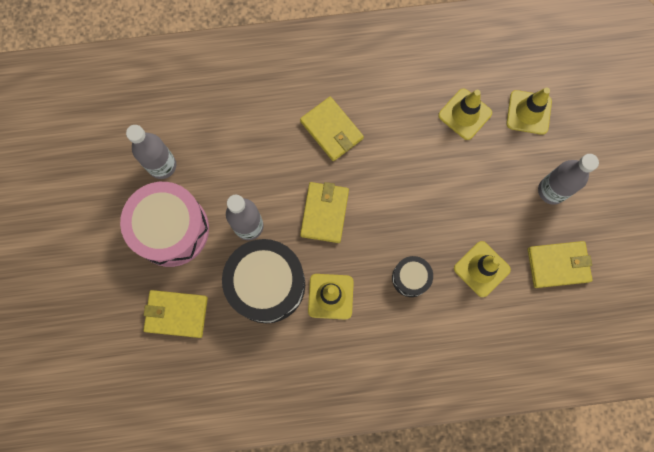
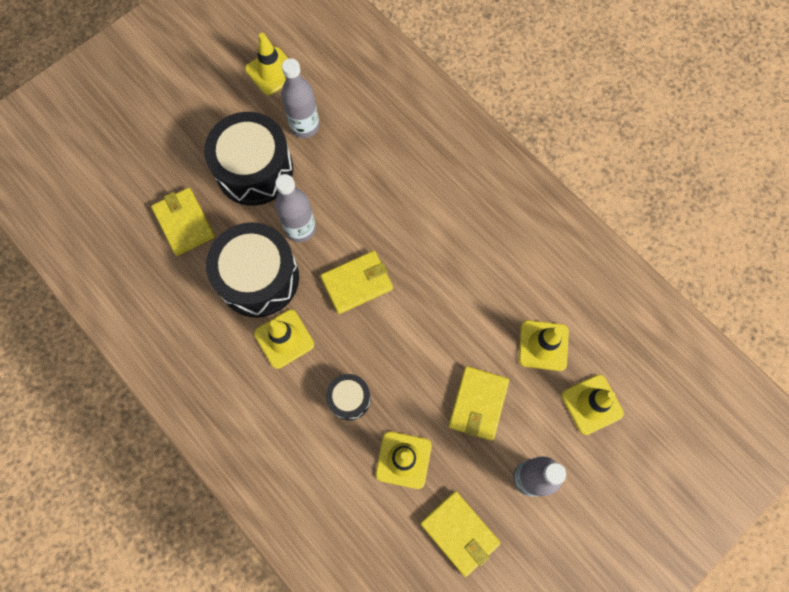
camera: 55 degrees right, 5 degrees down
pink drum [120,182,209,267] -> black drum [204,112,293,206]
yellow wallet [300,97,364,161] -> yellow wallet moved to [448,366,509,441]
none -> yellow traffic cone [245,33,289,95]

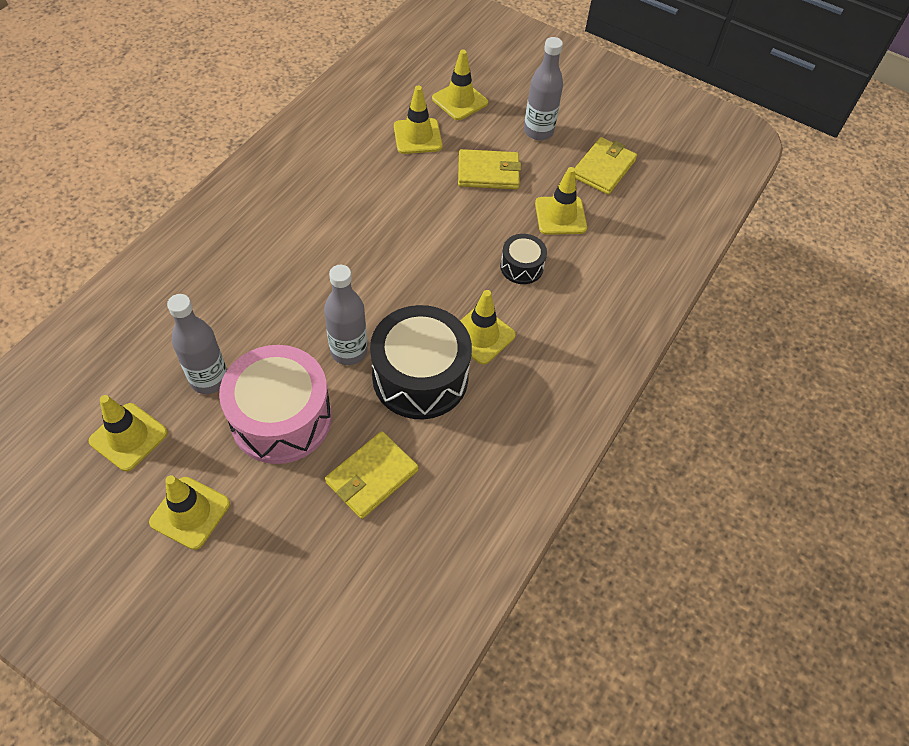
camera: 110 degrees left, 15 degrees down
black drum [204,112,293,206] -> pink drum [219,345,332,464]
yellow wallet [320,251,393,314] -> none
none -> yellow traffic cone [149,475,230,550]

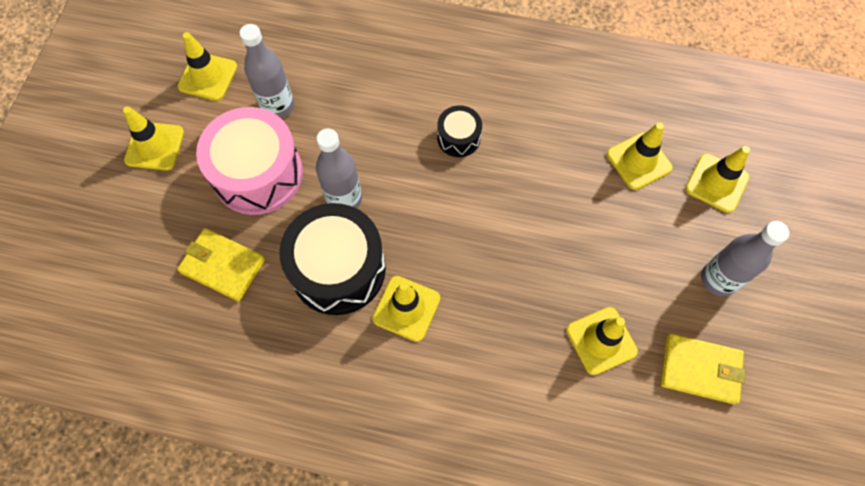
camera: 75 degrees right, 10 degrees up
yellow wallet [458,149,521,189] -> none
black drum [500,234,547,284] -> black drum moved to [437,106,482,157]

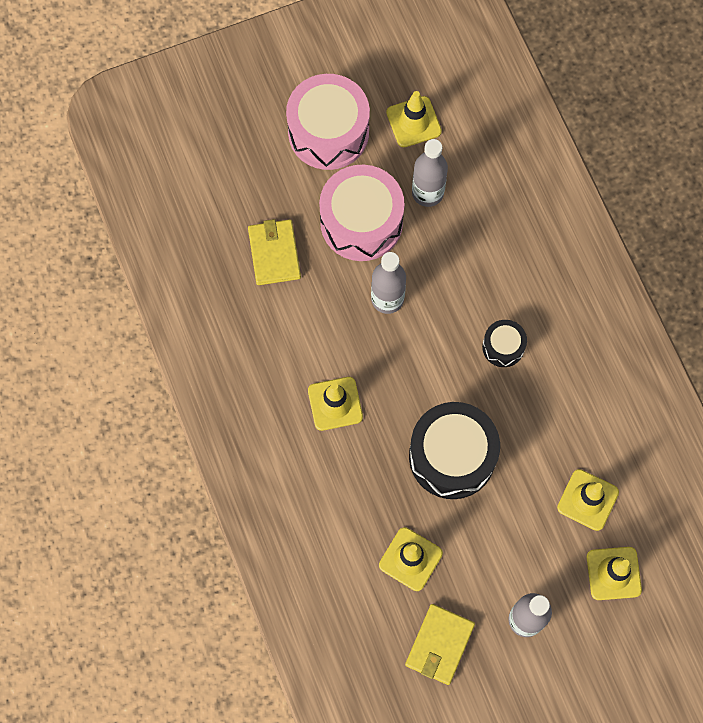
camera: 55 degrees right, 5 degrees up
yellow traffic cone [123,106,184,171] -> pink drum [286,74,370,170]
black drum [279,203,386,315] -> black drum moved to [409,402,500,499]
yellow wallet [661,334,746,404] -> yellow wallet turned 45 degrees clockwise [405,604,475,685]

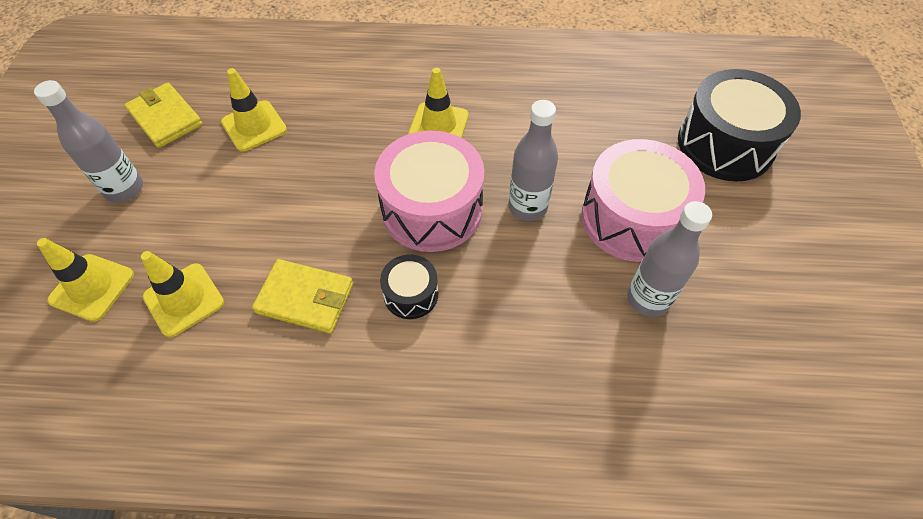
camera: 115 degrees right, 15 degrees down
yellow wallet [248,219,301,285] -> yellow wallet moved to [252,259,353,334]
pink drum [286,74,370,170] -> pink drum moved to [374,130,485,252]
yellow traffic cone [386,91,442,148] -> none
black drum [409,402,500,499] -> black drum moved to [678,69,801,181]

